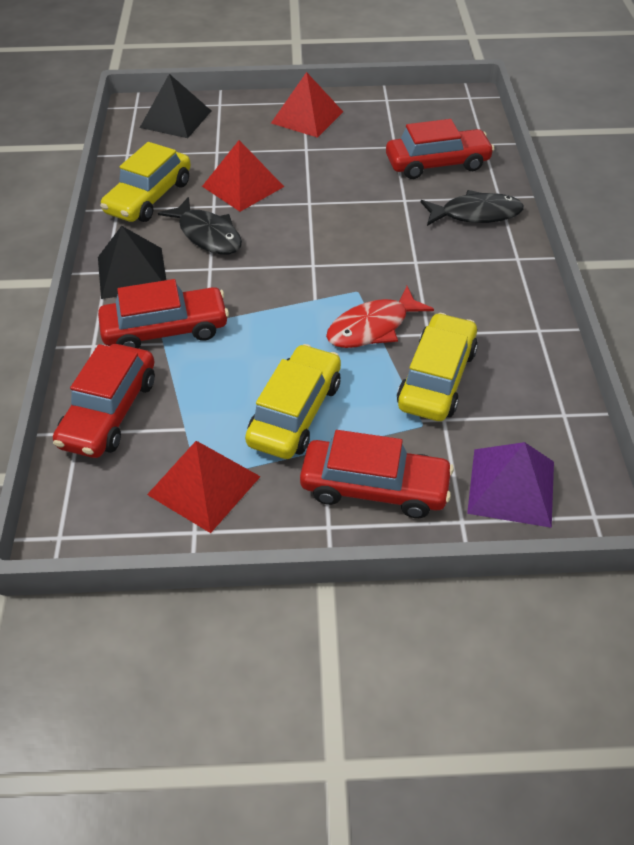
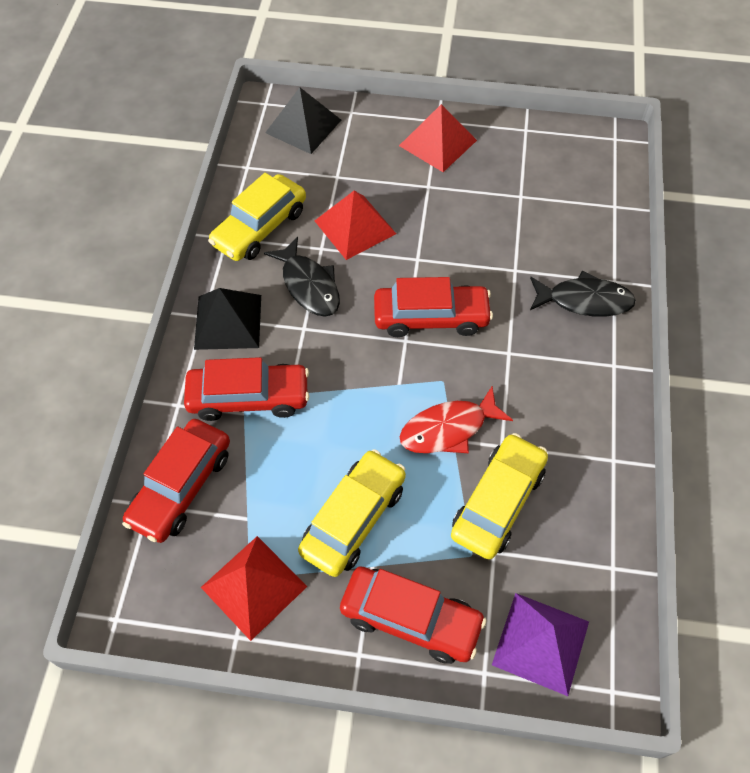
camera: 10 degrees right, 10 degrees up
red car [386,119,495,179] -> red car moved to [374,277,493,337]

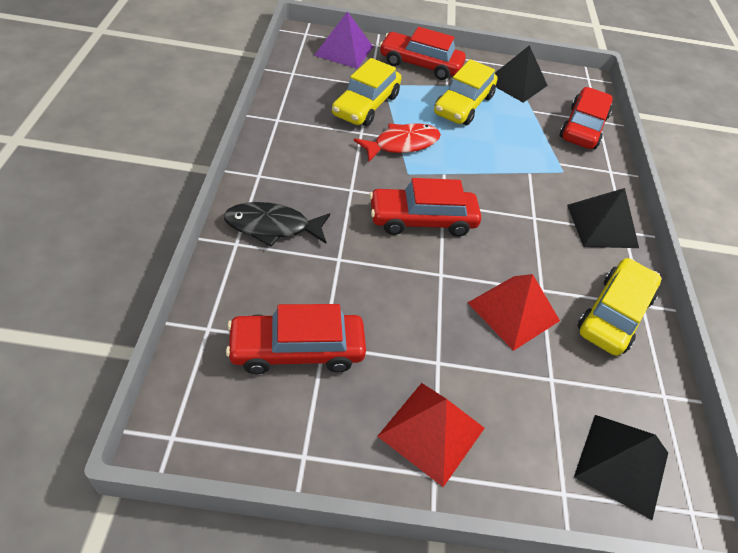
camera: 170 degrees right, 10 degrees down
red car [184,357,309,421] -> red car moved to [226,304,366,374]
red pyramid [201,536,308,641] -> black pyramid [494,45,548,103]
black fish [264,237,340,316] -> none

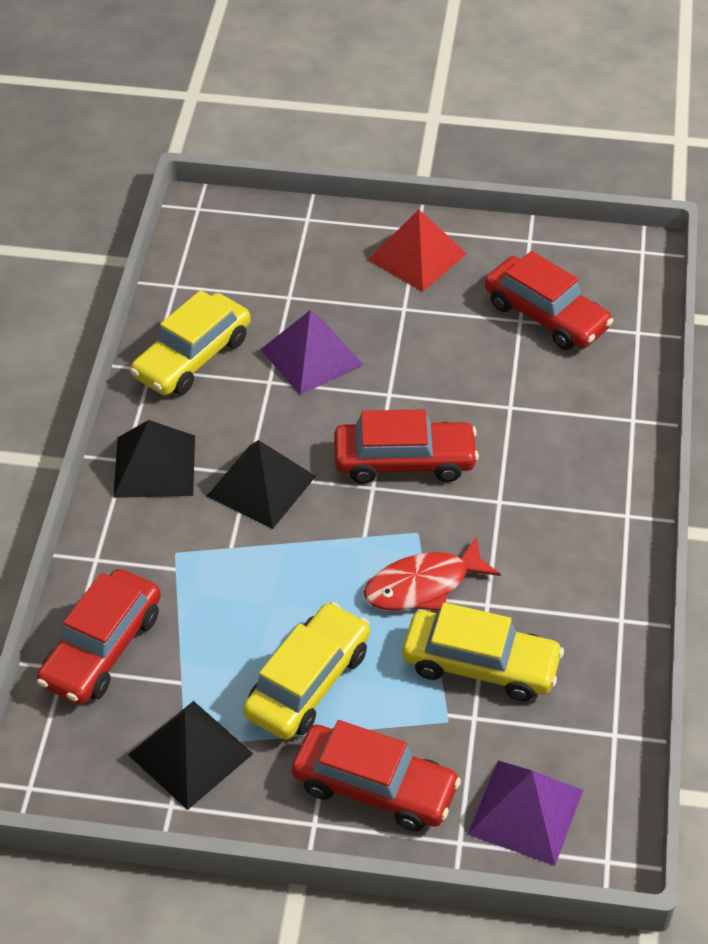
camera: 170 degrees left, 0 degrees up
black fish [224,202,330,247] -> none
red car [226,304,366,374] -> red car turned 45 degrees clockwise [485,251,613,350]
yellow car [332,58,401,126] -> yellow car turned 75 degrees clockwise [402,602,564,701]
red pyramid [467,274,560,351] -> purple pyramid [260,310,363,395]
black pyramid [574,415,668,520] -> black pyramid moved to [207,440,316,529]

